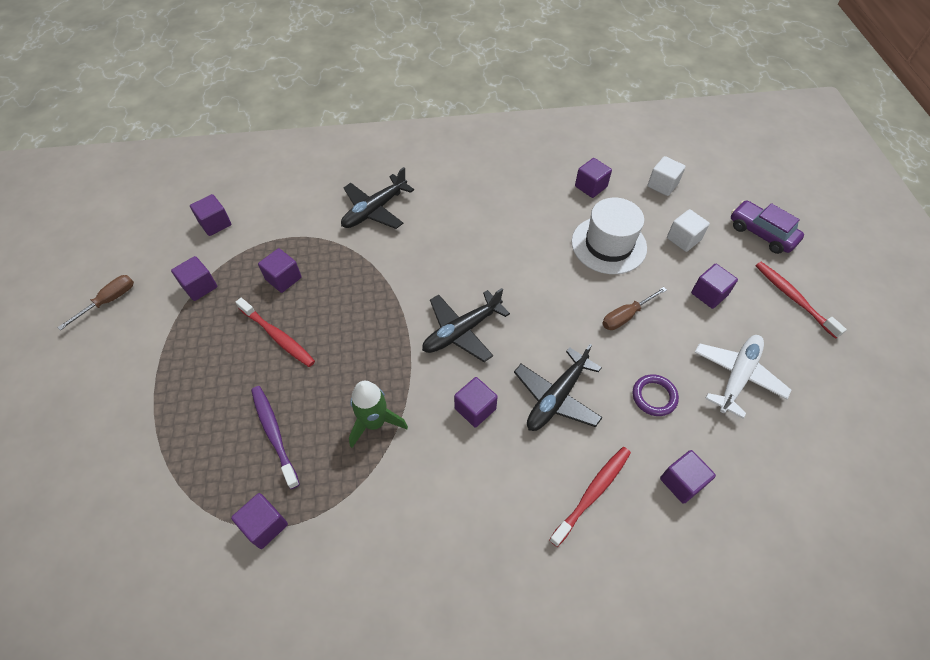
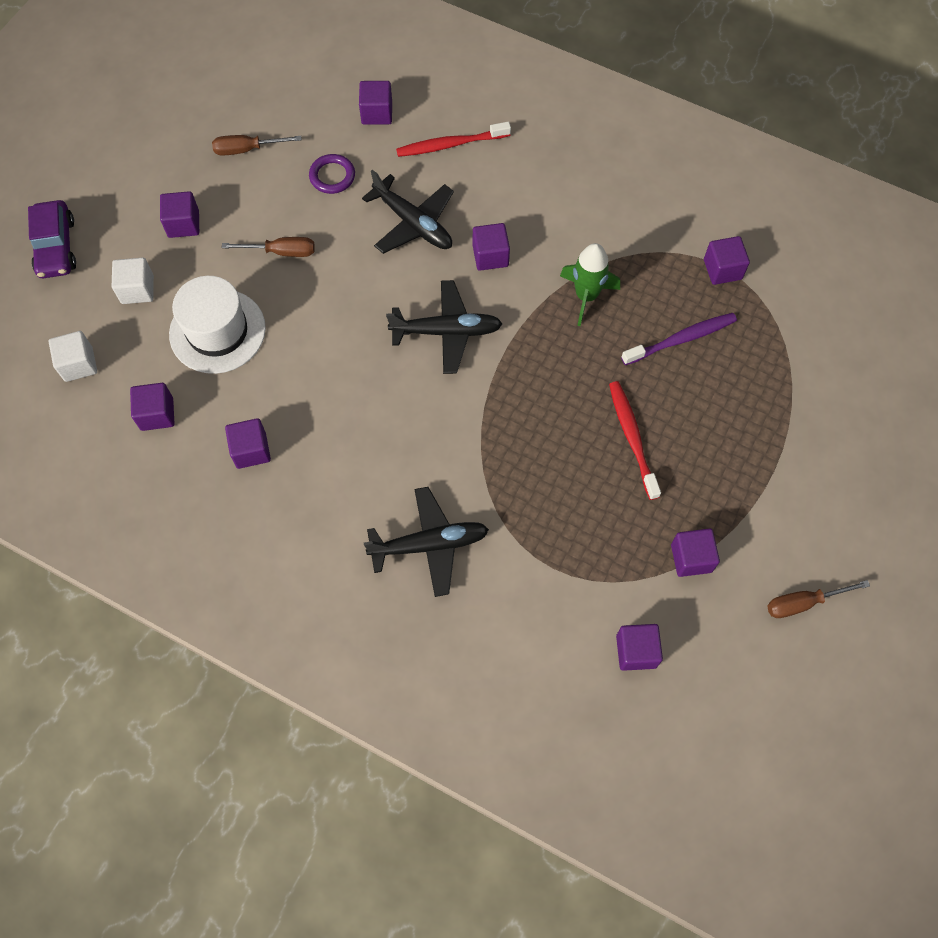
camera: 145 degrees left, 10 degrees up
purple toothbrush [251,386,300,489] -> purple toothbrush turned 120 degrees counterclockwise [621,313,737,365]
purple cube [258,248,302,293] -> purple cube moved to [225,418,271,469]
black plane [514,344,603,431] -> black plane turned 60 degrees clockwise [362,170,454,254]
white plane [695,335,791,419] -> brown screwdriver [212,135,302,156]
red toothbrush [756,262,847,339] -> none

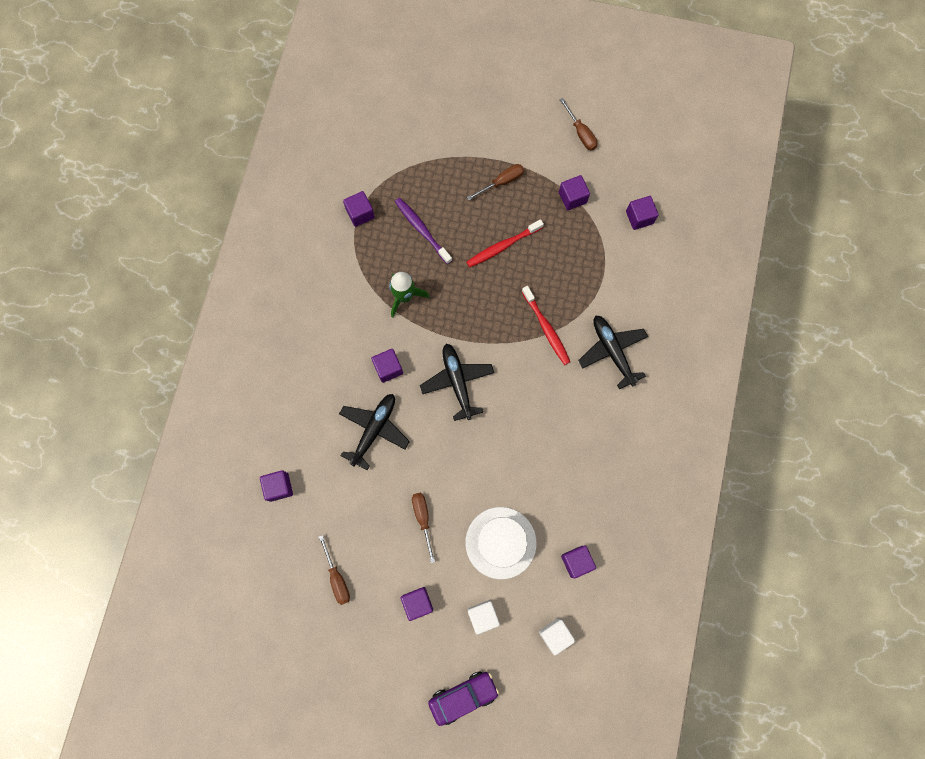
camera: 105 degrees left, 10 degrees up
purple cube [225,418,271,469] -> none
purple ring [309,154,355,194] -> none
red toothbrush [396,122,511,157] -> red toothbrush moved to [522,286,570,365]
none -> brown screwdriver [467,164,524,200]

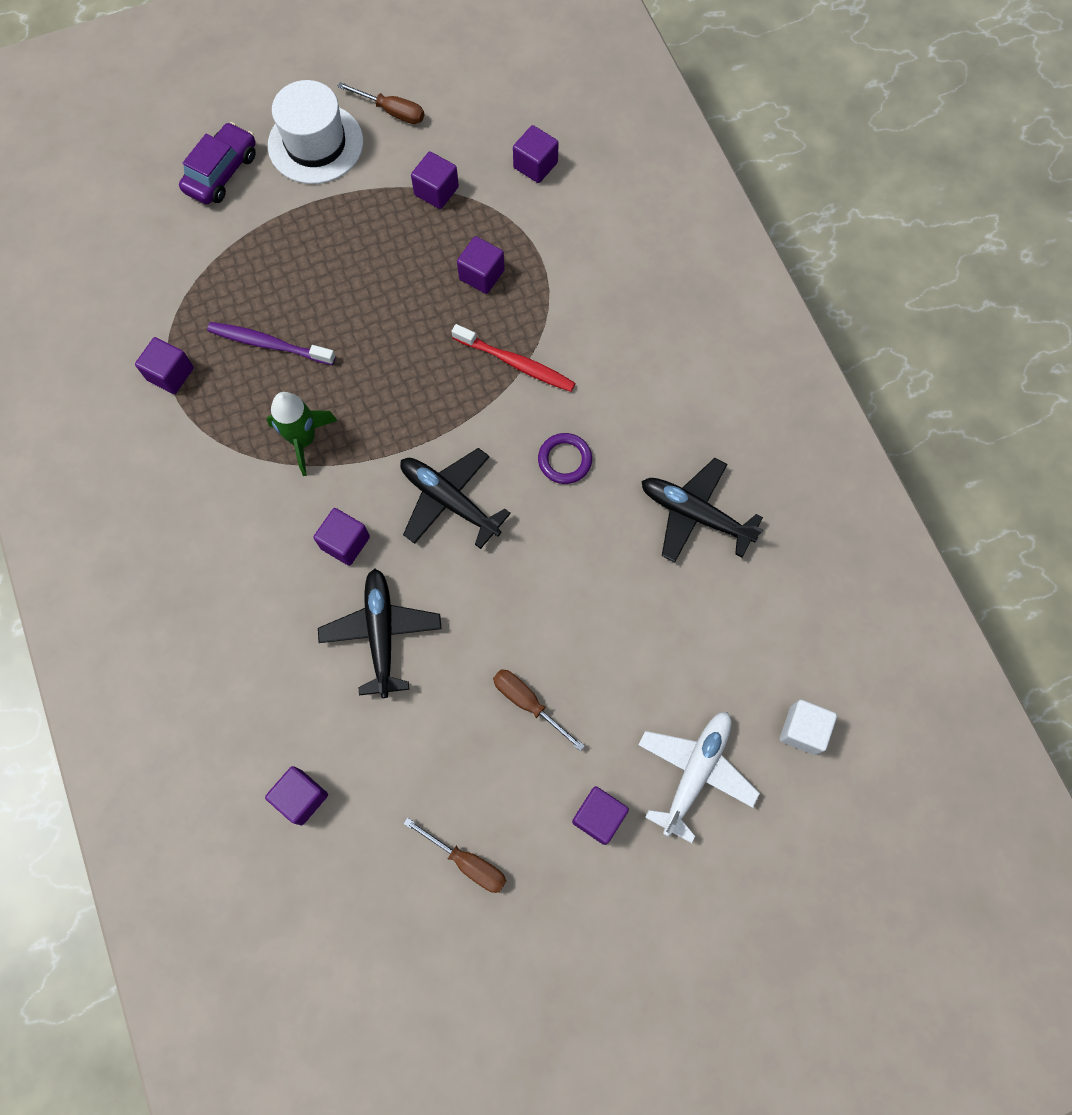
camera: 35 degrees left, 5 degrees down
purple car [428,671,499,726] -> purple car moved to [179,122,256,204]
white hat [465,507,537,579] -> white hat moved to [268,80,363,184]
red toothbrush [466,219,544,268] -> none
brown screwdriver [467,164,524,200] -> none
white cube [468,600,500,635] -> white plane [638,712,760,843]
purple cube [561,546,596,578] -> purple cube moved to [457,236,505,294]
black plane [578,315,648,389] -> black plane moved to [641,458,763,562]
none -> purple ring [538,433,592,484]

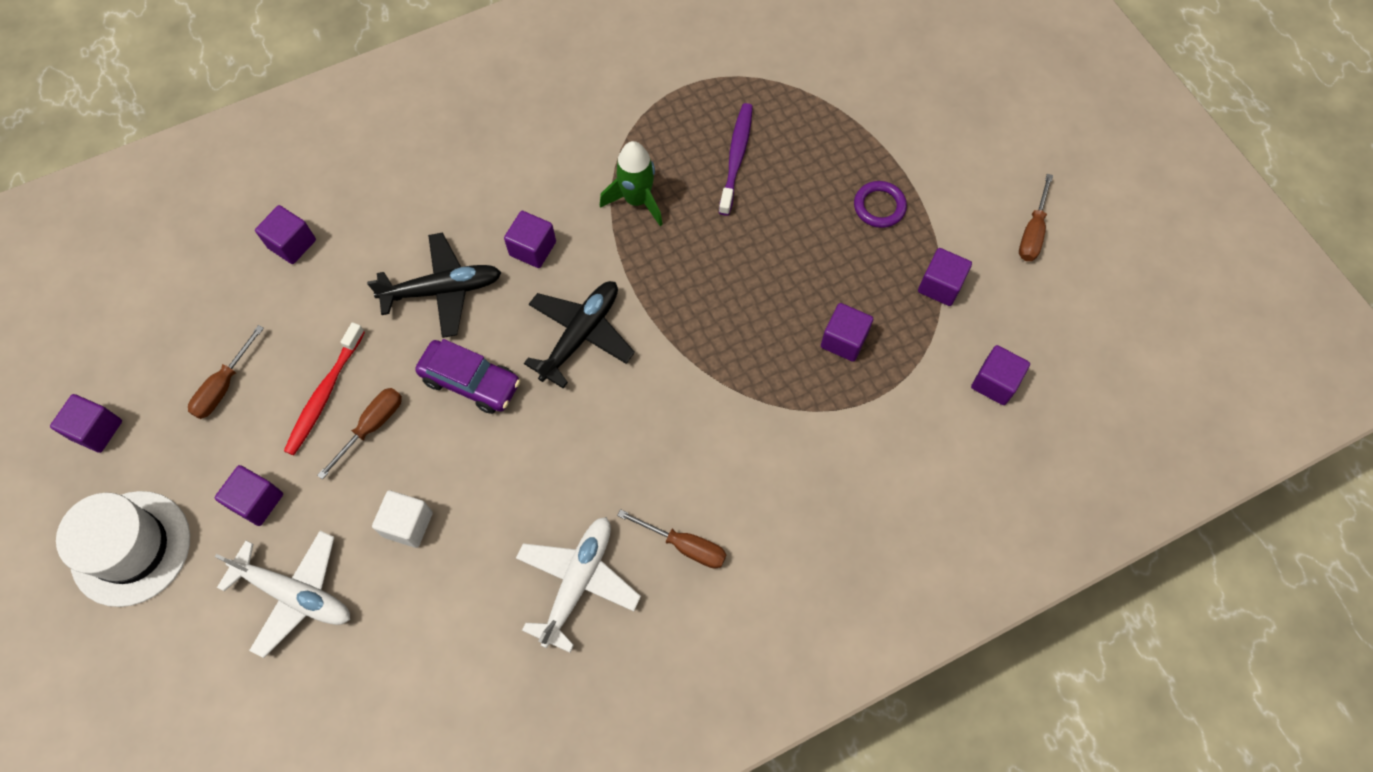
camera: 85 degrees right, 5 degrees down
purple cube [135,337,194,394] -> purple cube moved to [50,394,122,453]
purple car [179,122,256,204] -> purple car moved to [415,339,520,414]
white hat [268,80,363,184] -> white hat moved to [56,491,190,607]
red toothbrush [452,324,576,392] -> red toothbrush moved to [284,322,365,455]
purple ring [538,433,592,484] -> purple ring moved to [854,181,907,228]
black plane [641,458,763,562] -> white plane [516,517,641,653]
white cube [780,700,837,755] -> white cube moved to [372,490,433,548]
none -> brown screwdriver [617,509,726,569]

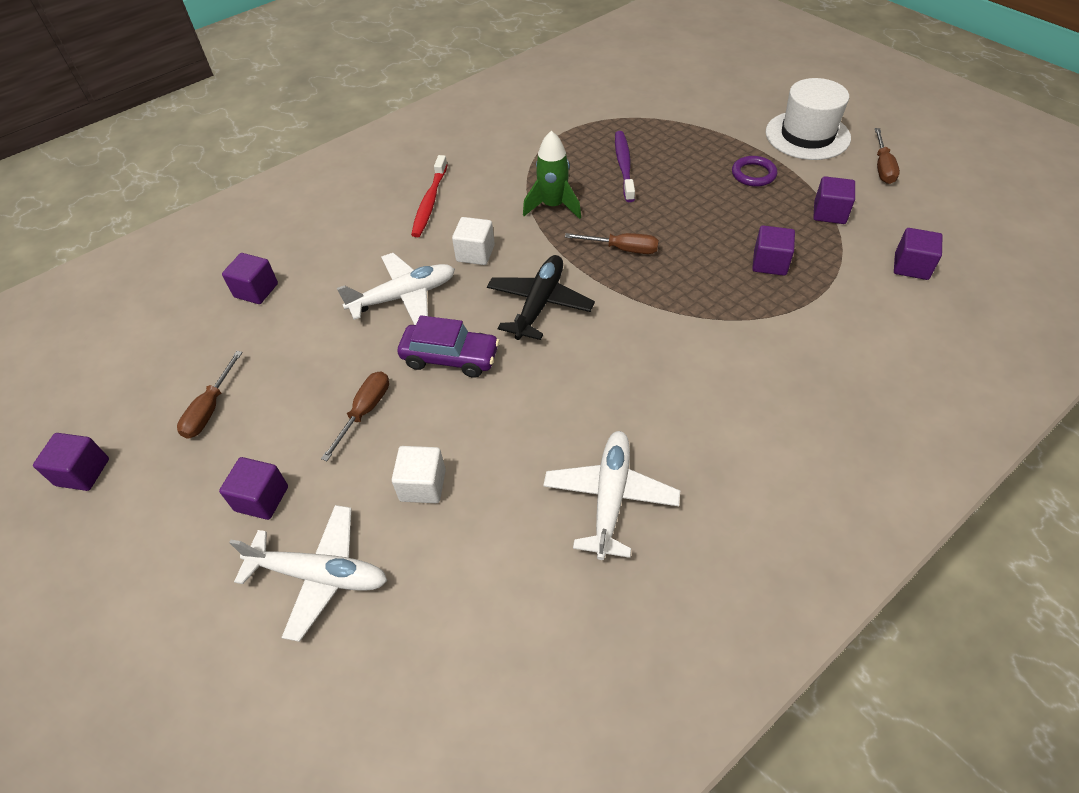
camera: 10 degrees left, 15 degrees down
white hat [56,491,190,607] -> white hat moved to [766,78,851,160]
red toothbrush [284,322,365,455] -> red toothbrush moved to [411,155,448,237]
black plane [367,233,501,338] -> white plane [337,253,455,325]
purple cube [504,211,556,268] -> white cube [452,217,495,265]
brown screwdriver [617,509,726,569] -> brown screwdriver moved to [565,233,659,254]

